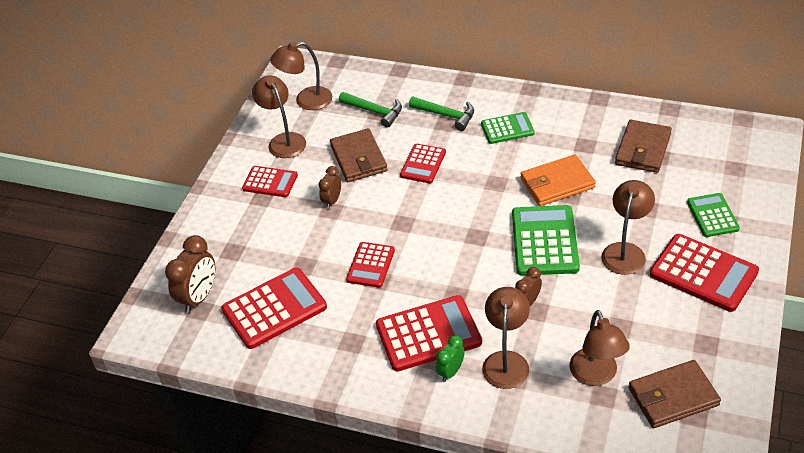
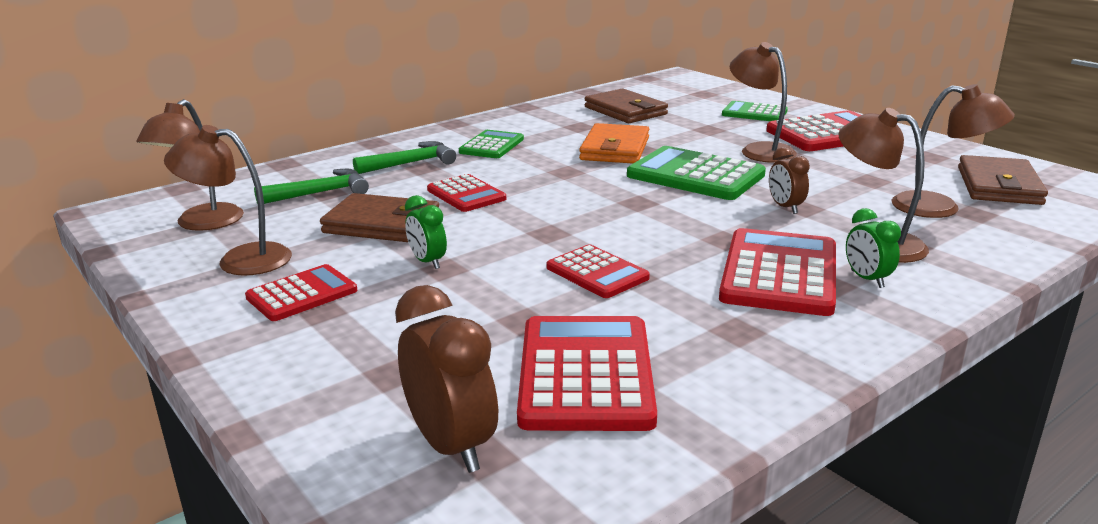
camera: 60 degrees left, 20 degrees down
brown clock [319,166,341,209] -> green clock [405,195,447,269]

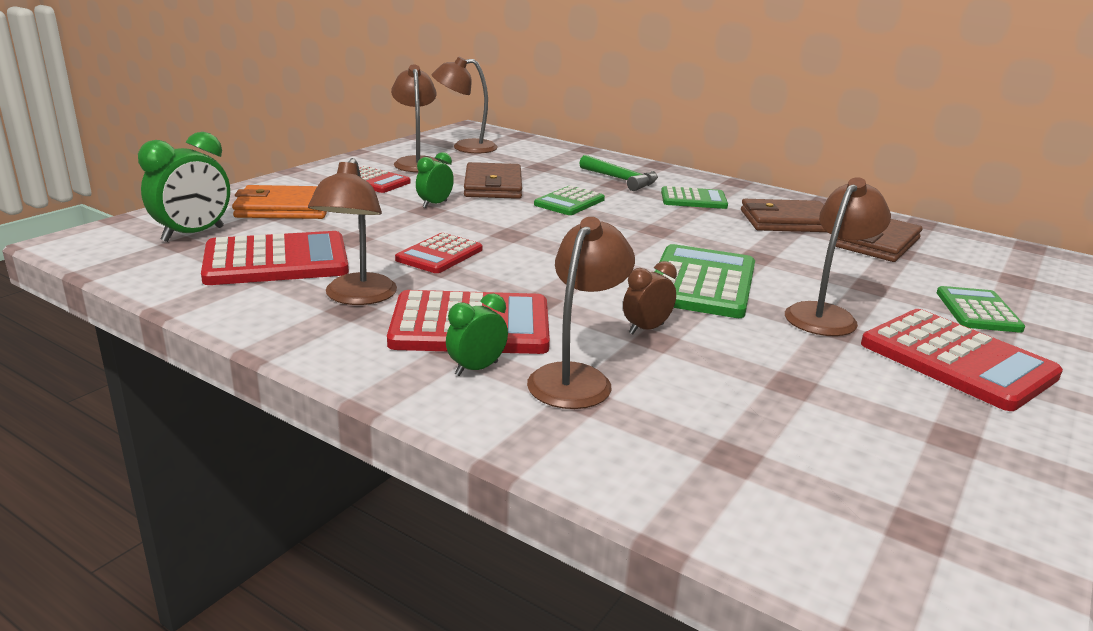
camera: 70 degrees right, 0 degrees up
green hammer [254,169,369,204] -> none
brown clock [395,285,498,473] -> green clock [138,132,230,242]
red calculator [427,174,506,212] -> green calculator [534,186,605,215]
orange wallet [579,123,649,163] -> orange wallet moved to [232,185,327,219]
brown lamp [891,84,1015,218] -> brown lamp moved to [308,158,397,305]
brown wallet [958,155,1048,205] -> brown wallet moved to [741,199,827,232]

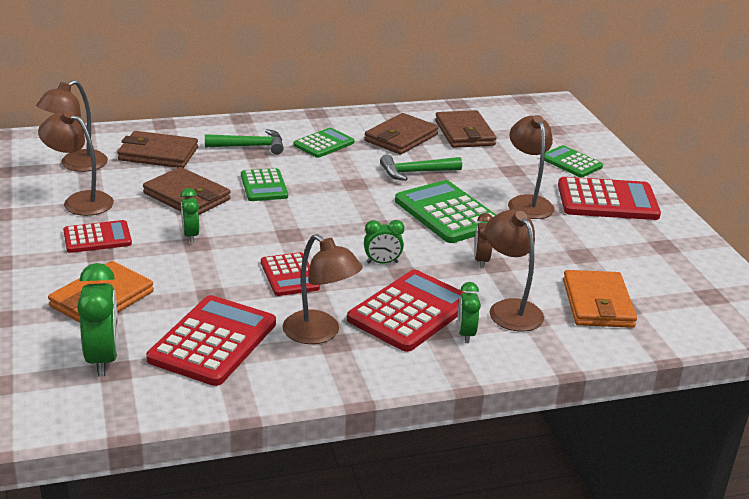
camera: 50 degrees left, 5 degrees up
none -> brown wallet [117,131,198,168]
none -> green clock [364,220,404,264]
none -> green hammer [380,154,462,181]
none -> orange wallet [563,270,637,328]

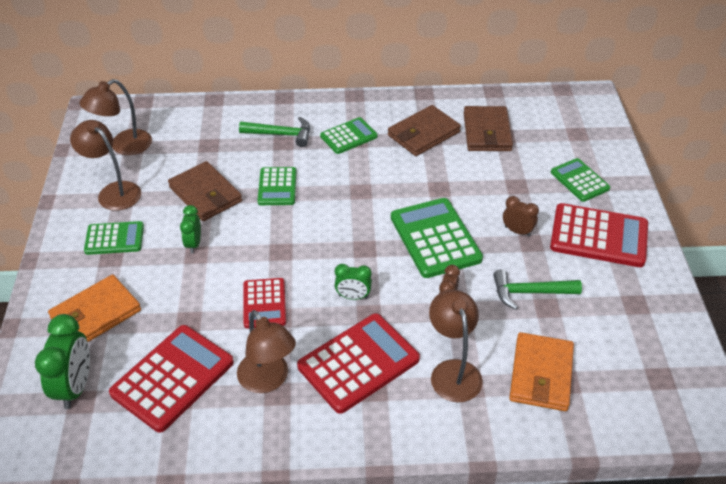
camera: 15 degrees right, 15 degrees up
red calculator [63,220,132,253] -> green calculator [84,221,144,255]
brown wallet [117,131,198,168] -> none
green hammer [380,154,462,181] -> green hammer moved to [493,269,582,310]
green clock [458,282,481,343] -> none
brown lamp [508,115,555,219] -> brown clock [503,196,539,237]

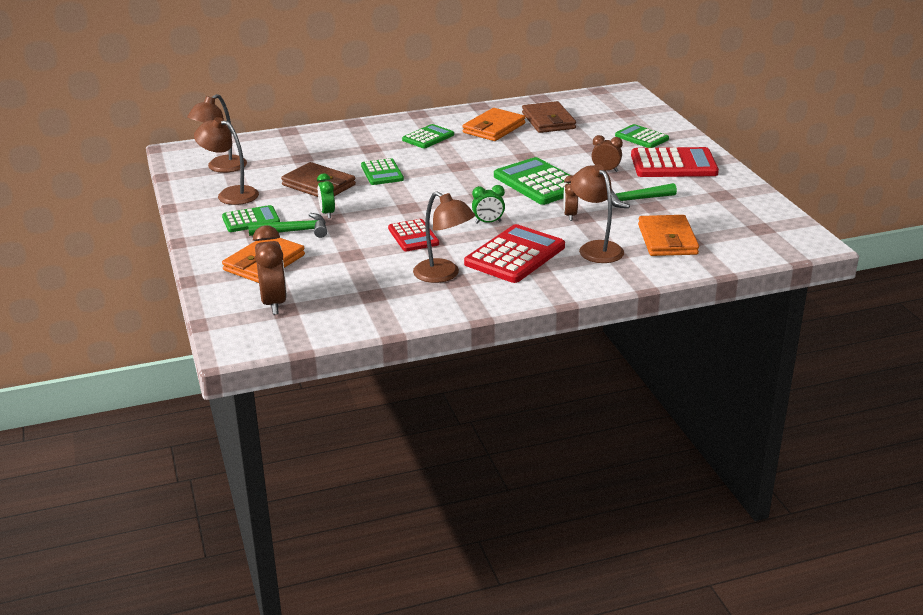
camera: 15 degrees left, 15 degrees down
green clock [35,314,90,409] -> brown clock [253,225,287,315]
red calculator [109,325,234,433] -> none
green hammer [239,117,310,147] -> green hammer moved to [248,213,327,238]
brown wallet [388,105,461,156] -> orange wallet [463,108,526,141]

